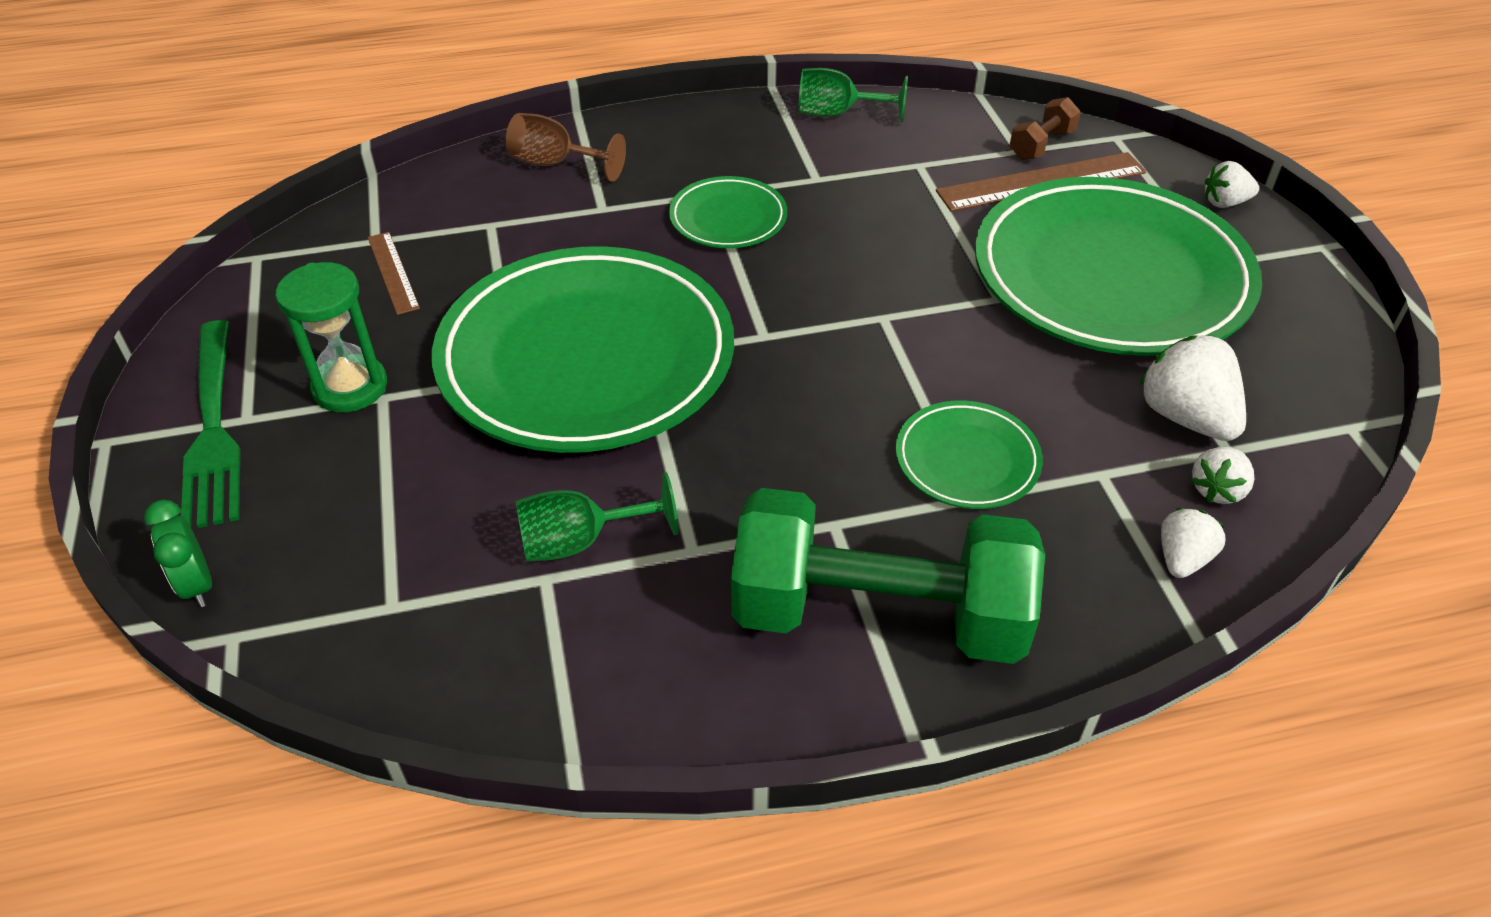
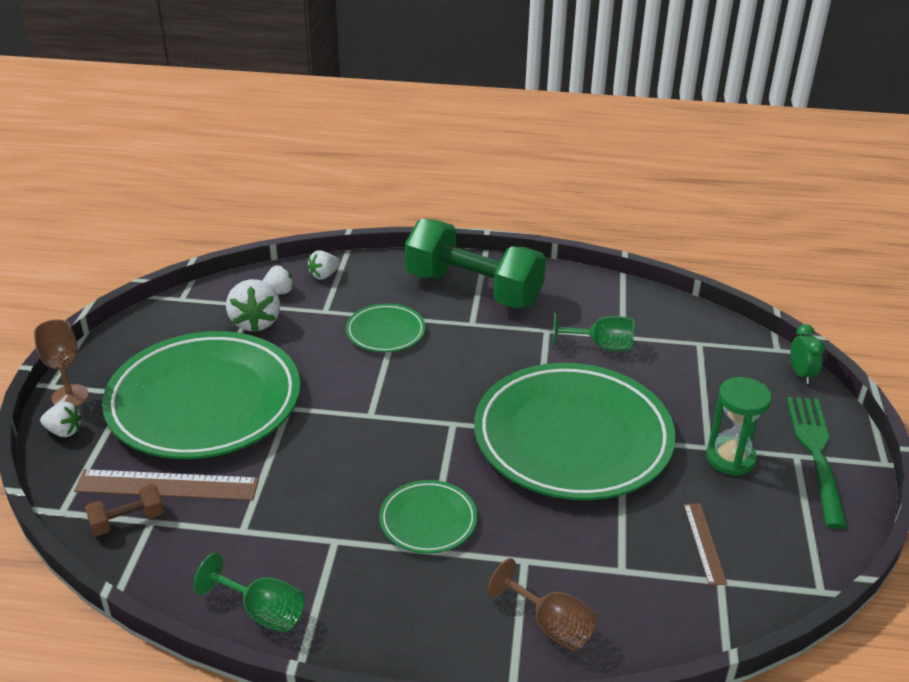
camera: 160 degrees left, 10 degrees down
none -> brown goblet [34,319,89,406]

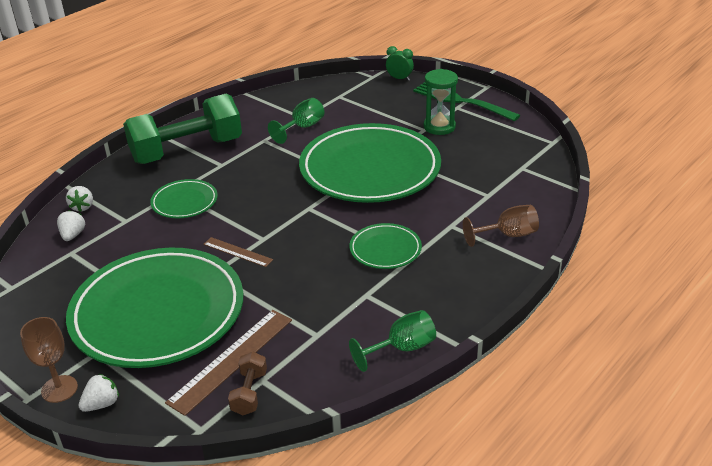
camera: 55 degrees left, 0 degrees up
white strawberry [226,279,280,333] -> none
brown ruler [684,503,727,586] -> brown ruler moved to [203,237,273,267]

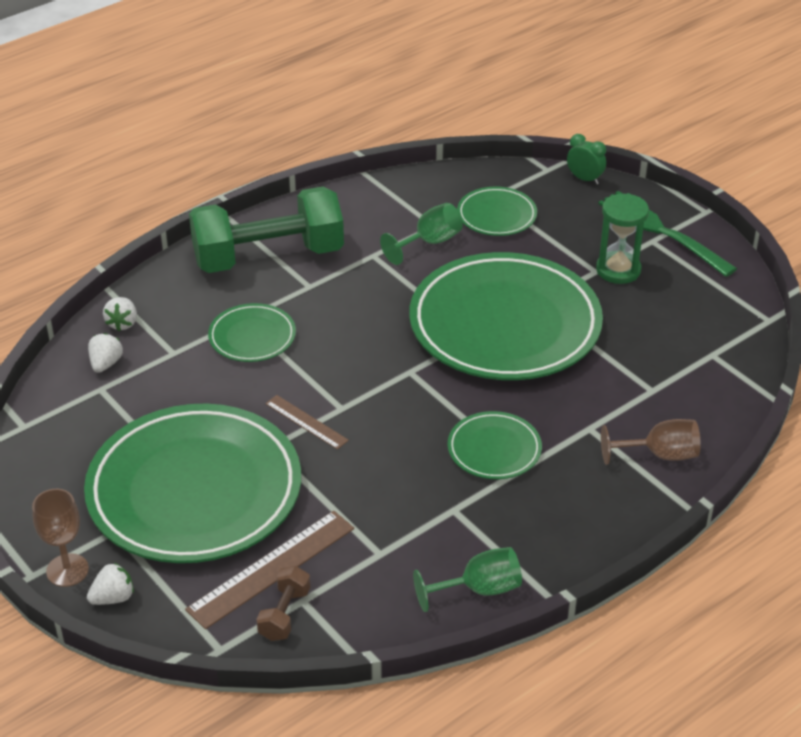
camera: 10 degrees right, 5 degrees up
none -> green plate [457,187,537,236]

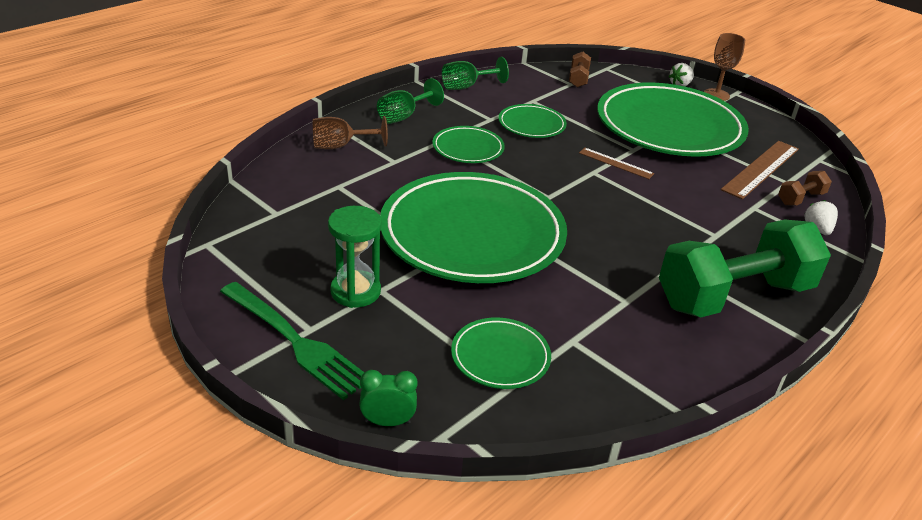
camera: 170 degrees right, 5 degrees down
white strawberry [88,333,123,373] -> brown dumbbell [778,171,832,205]
brown ruler [185,511,354,629] -> brown ruler moved to [721,141,799,199]
green plate [208,303,296,362] -> green plate moved to [499,104,567,138]
green goblet [380,203,463,265] -> green goblet moved to [377,78,444,124]
green clock [567,134,606,185] -> green clock turned 150 degrees clockwise [359,370,417,426]

